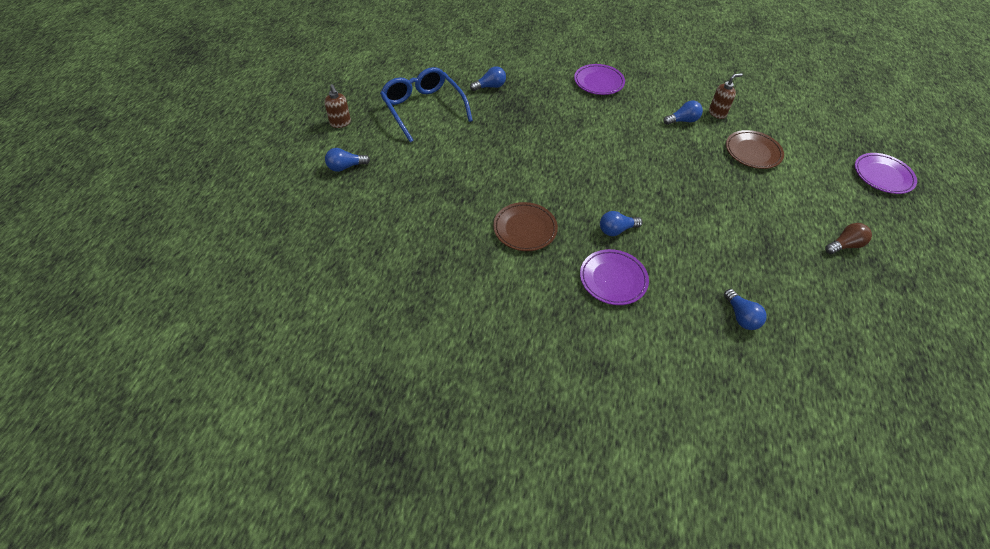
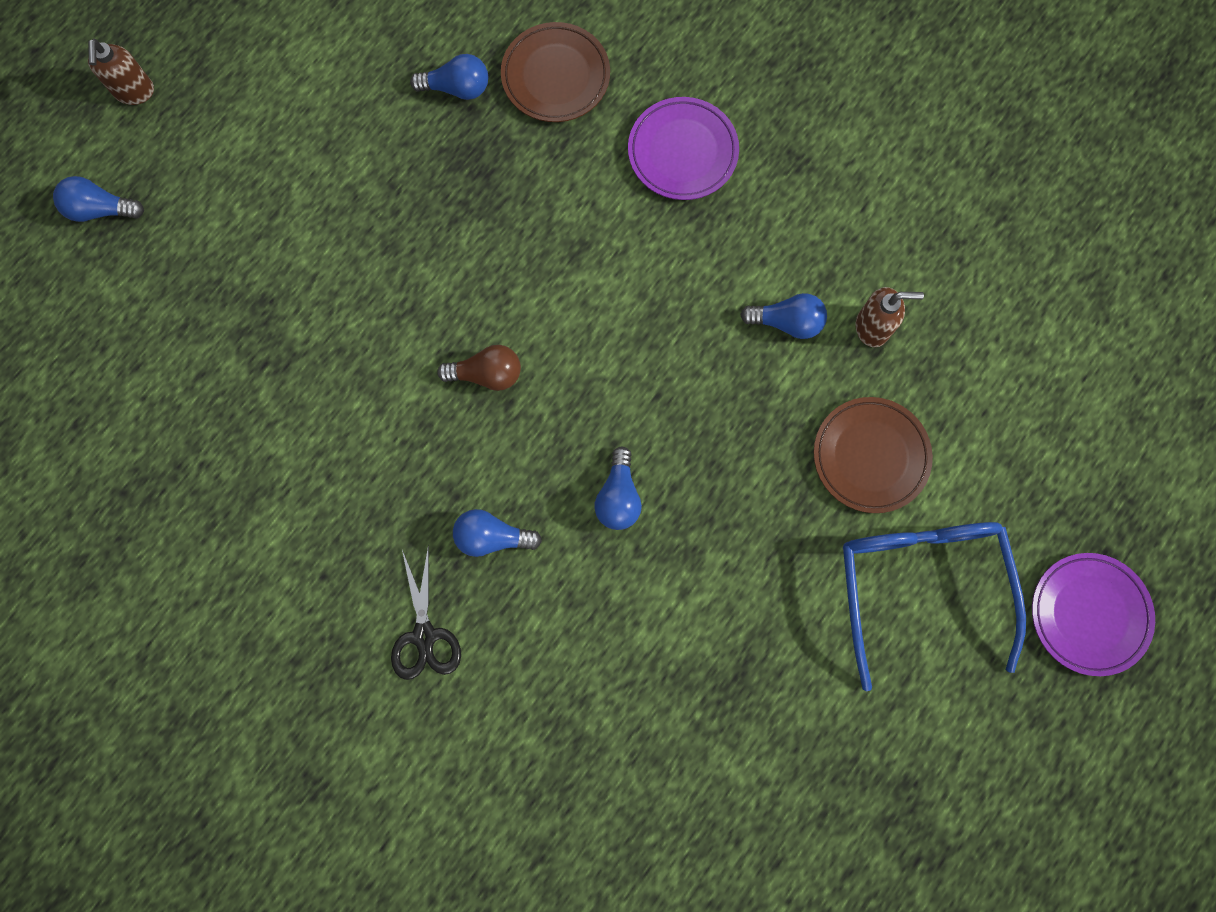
camera: 25 degrees right, 25 degrees up
blue glasses [380,67,473,143] -> blue glasses moved to [843,522,1026,692]
brown plate [493,202,558,251] -> brown plate moved to [501,22,610,122]
purple plate [580,249,649,305] -> black scissors [391,545,461,680]
blue light bulb [724,289,767,330] -> blue light bulb moved to [594,447,642,530]
brown light bulb [825,223,872,254] -> brown light bulb moved to [437,345,521,391]

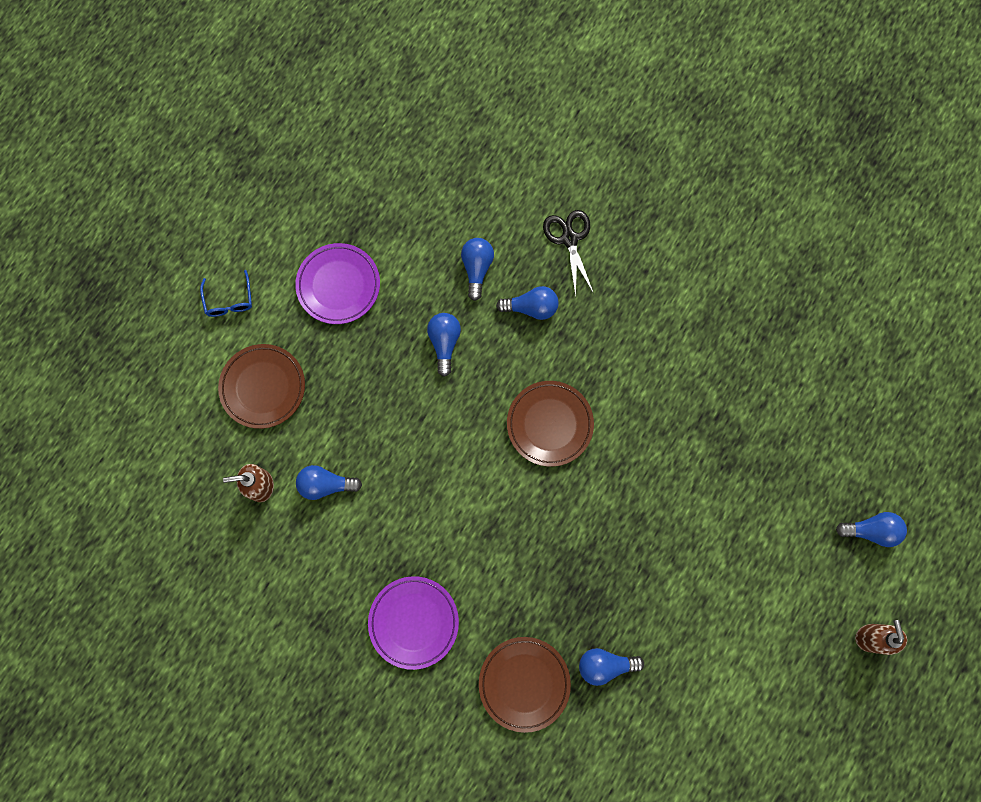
camera: 175 degrees right, 0 degrees up
brown light bulb [437,345,521,391] -> brown plate [507,381,594,467]
blue glasses [843,522,1026,692] -> blue glasses [200,270,252,317], size x0.42
purple plate [1032,553,1155,676] -> purple plate moved to [295,243,380,324]
none -> blue light bulb [461,238,494,301]

